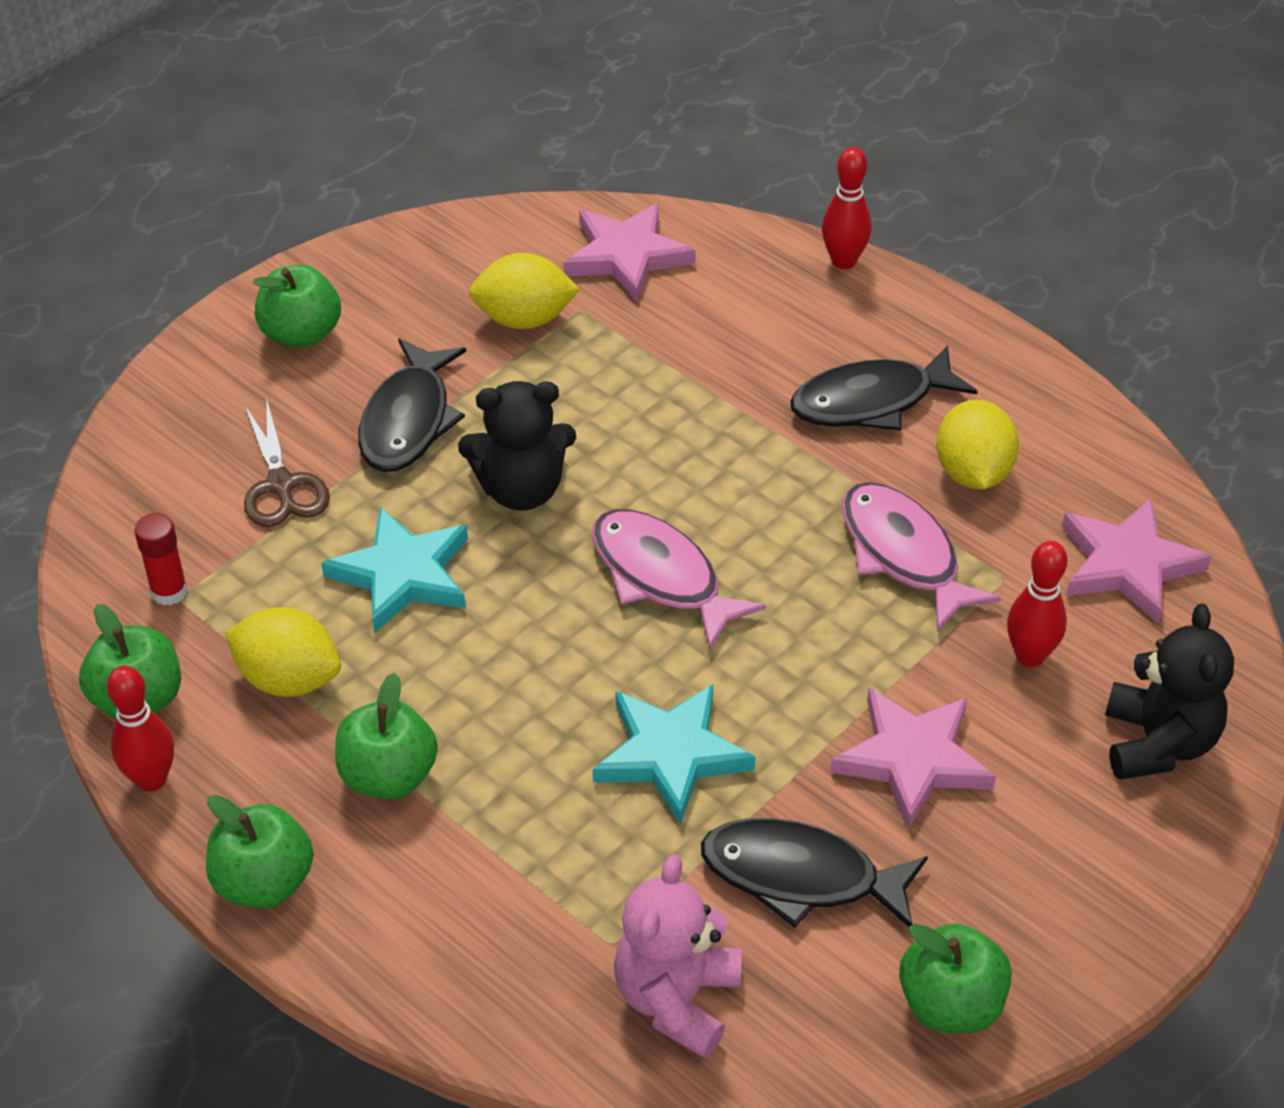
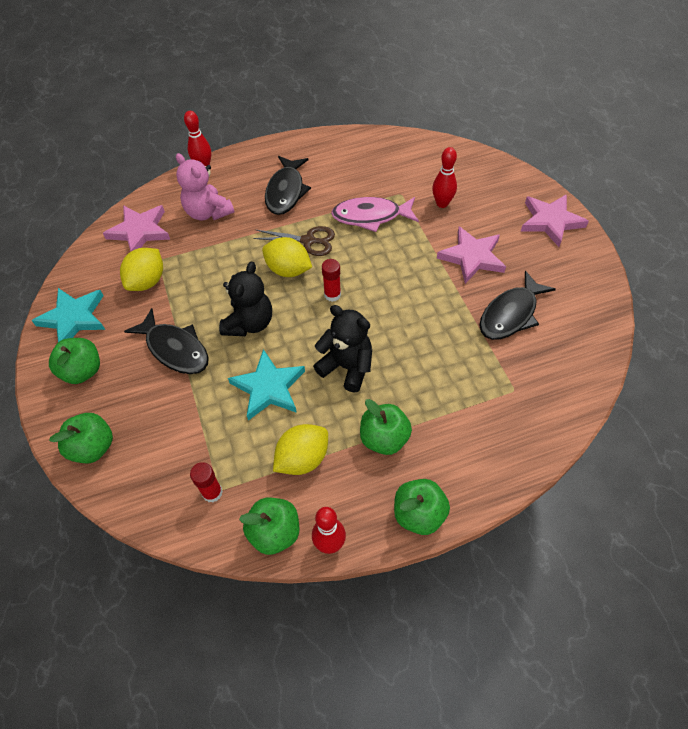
camera: 60 degrees left, 10 degrees up
brown scissors [244,398,330,527] -> brown scissors moved to [253,226,335,256]
pink fish [592,509,766,649] -> red glue stick [322,259,341,302]
turquoise star [593,684,756,824] -> turquoise star moved to [31,288,105,342]
pink teddy bear [614,855,742,1058] -> pink teddy bear moved to [176,153,234,221]
green apple [899,924,1012,1033] -> green apple moved to [49,413,113,463]
yellow lemon [936,400,1019,489] -> yellow lemon moved to [262,237,312,277]
pink star [1062,498,1212,624] -> pink star moved to [520,194,589,247]
black teddy bear [1105,604,1234,780] -> black teddy bear moved to [313,305,372,393]

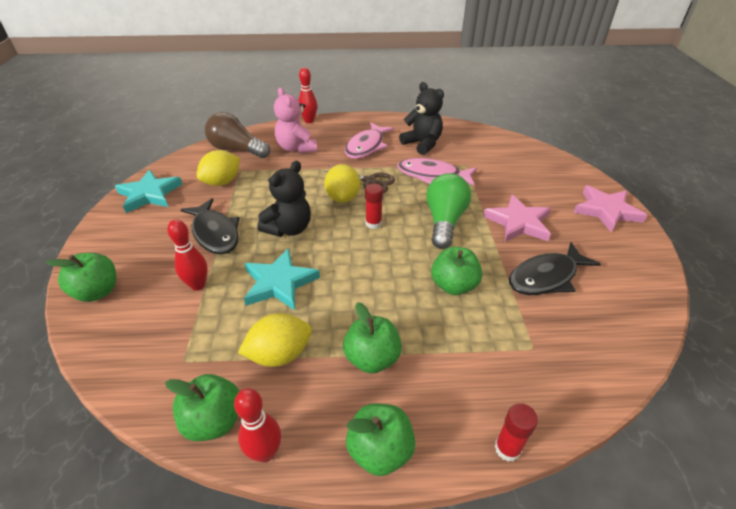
camera: 15 degrees right, 15 degrees down
green apple [49,338,100,384] -> green apple moved to [431,247,482,295]
pink star [103,205,170,251] -> brown light bulb [205,112,270,158]
red glue stick [190,462,223,503] -> red glue stick moved to [495,403,538,462]
yellow lemon [262,237,312,277] -> yellow lemon turned 45 degrees clockwise [324,164,360,203]
black fish [265,156,311,215] -> pink fish [345,122,394,159]
black teddy bear [313,305,372,393] -> black teddy bear moved to [399,82,444,155]
red bowling pin [432,147,457,208] -> red bowling pin moved to [167,219,208,291]
none -> green light bulb [426,173,471,249]

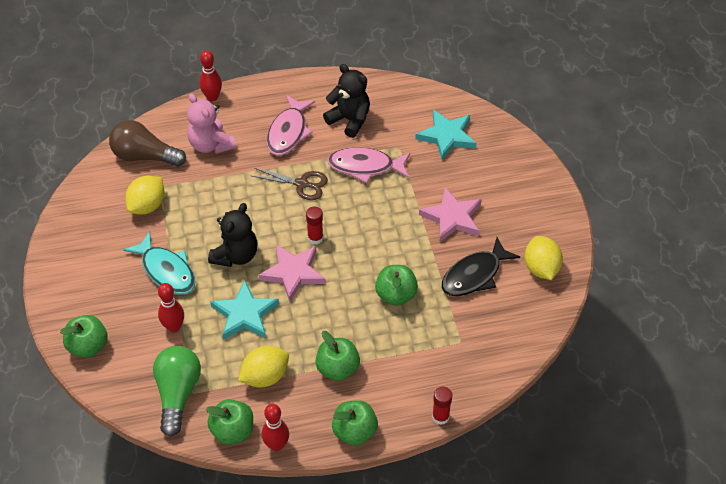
camera: 10 degrees left, 10 degrees up
turquoise star [115,170,183,213] -> turquoise star moved to [415,110,477,160]
black fish [180,198,239,255] -> turquoise fish [123,232,196,294]
yellow lemon [324,164,360,203] -> yellow lemon moved to [525,236,563,280]
green light bulb [426,173,471,249] -> green light bulb moved to [153,346,201,437]
pink star [573,185,647,232] -> pink star moved to [258,245,326,301]

